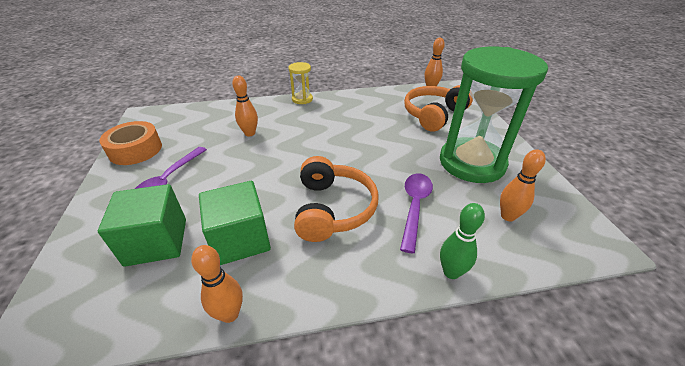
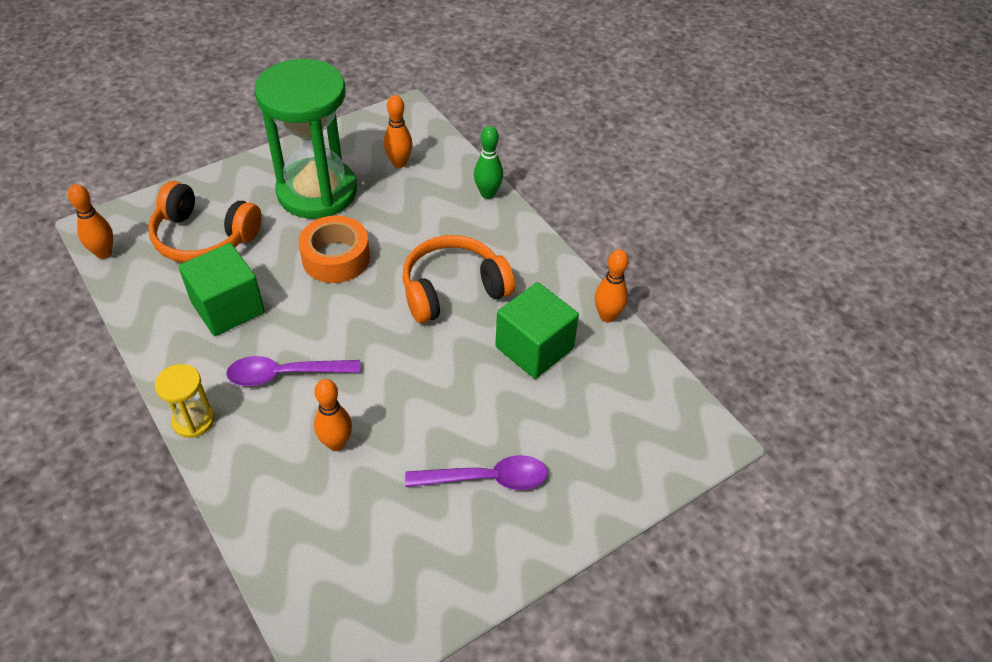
camera: 115 degrees left, 10 degrees up
green cube [98,184,186,267] -> green cube moved to [178,243,265,336]
orange tape [99,121,162,165] -> orange tape moved to [299,215,370,283]
purple spoon [400,173,433,253] -> purple spoon moved to [226,356,360,386]

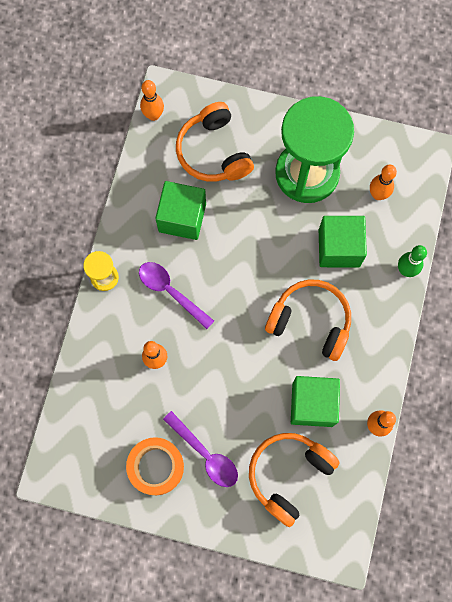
camera: 50 degrees right, 25 degrees up
orange tape [299,215,370,283] -> orange tape moved to [126,437,184,495]
none -> orange headphones [249,433,340,527]
none -> green cube [319,216,367,267]

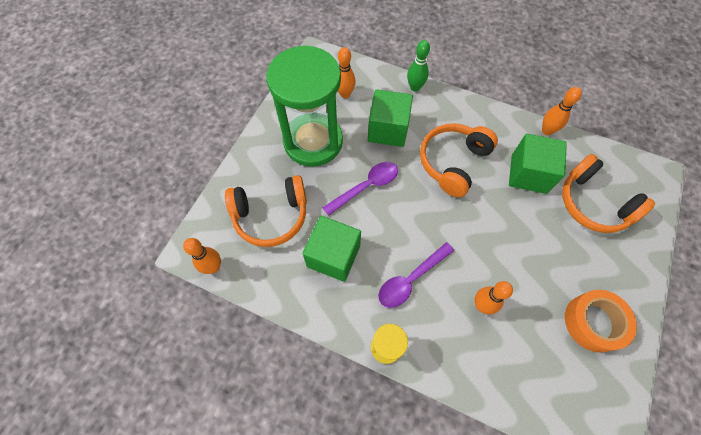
camera: 80 degrees left, 10 degrees down
purple spoon [163,411,238,487] -> purple spoon moved to [322,162,398,216]

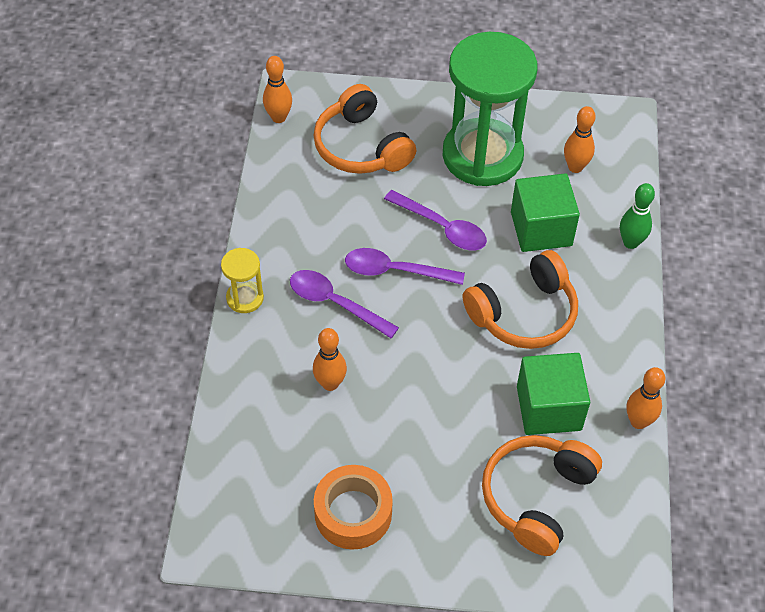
camera: 70 degrees right, 10 degrees down
green cube [303,216,361,282] -> none
orange headphones [420,123,498,197] -> orange headphones turned 135 degrees clockwise [463,250,578,349]
none -> purple spoon [345,248,465,285]

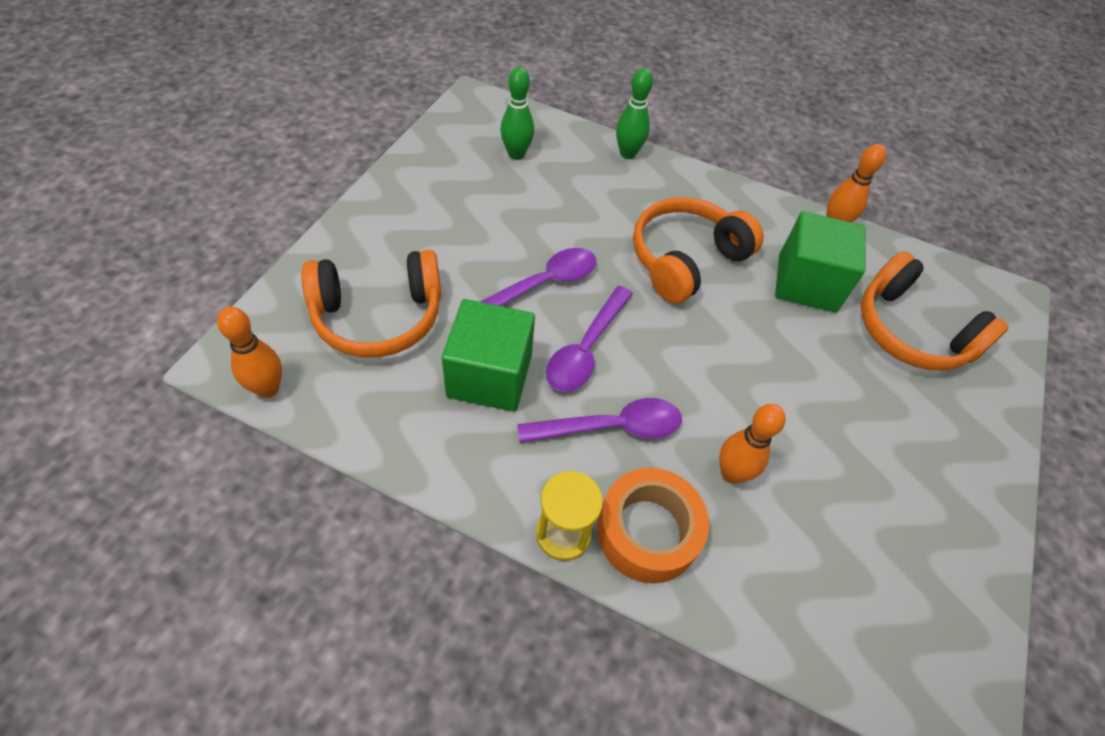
camera: 75 degrees left, 0 degrees up
purple spoon [290,270,399,338] -> purple spoon turned 150 degrees counterclockwise [517,398,682,443]
orange tape [314,465,393,550] -> orange tape moved to [597,468,709,583]
green hourglass [443,32,537,186] -> none
orange headphones [463,250,578,349] -> orange headphones turned 120 degrees counterclockwise [633,197,764,304]
green cube [511,173,580,252] -> green cube moved to [442,299,535,412]
orange bowling pin [564,106,596,173] -> green bowling pin [500,67,534,160]

